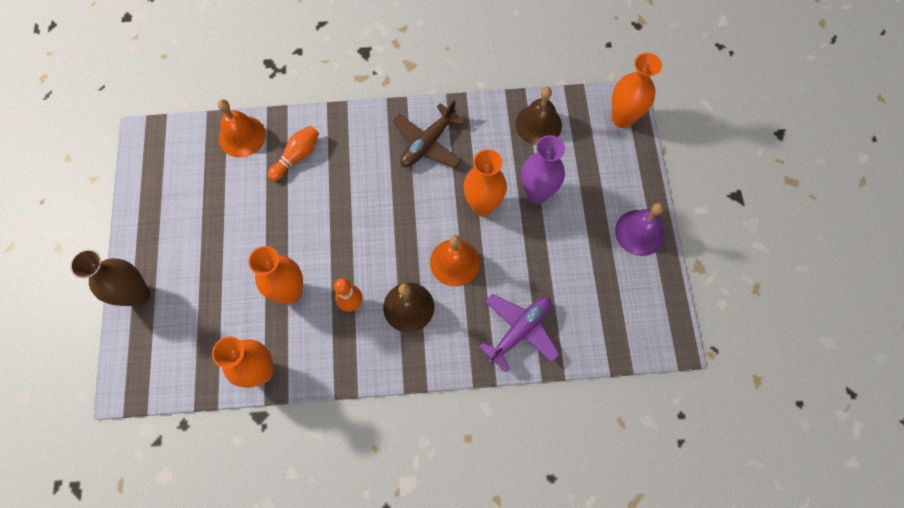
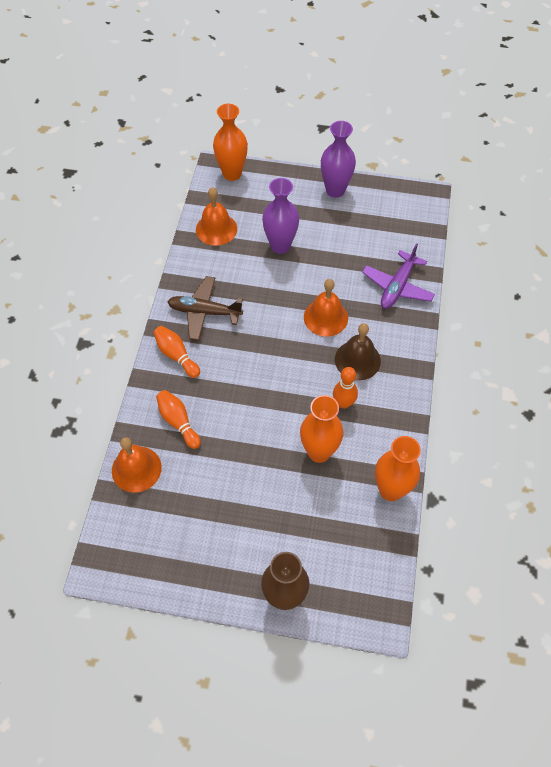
camera: 75 degrees left, 10 degrees down
brown plane [393,100,465,168] -> brown plane turned 135 degrees clockwise [167,276,243,341]
orange vase [463,149,507,216] -> none
purple plane [479,294,560,372] -> purple plane turned 120 degrees counterclockwise [362,243,435,309]
brown bell [516,87,562,145] -> orange bell [196,187,237,246]
purple bell [615,203,664,256] -> purple vase [321,121,356,198]
none -> orange bowling pin [153,326,200,378]

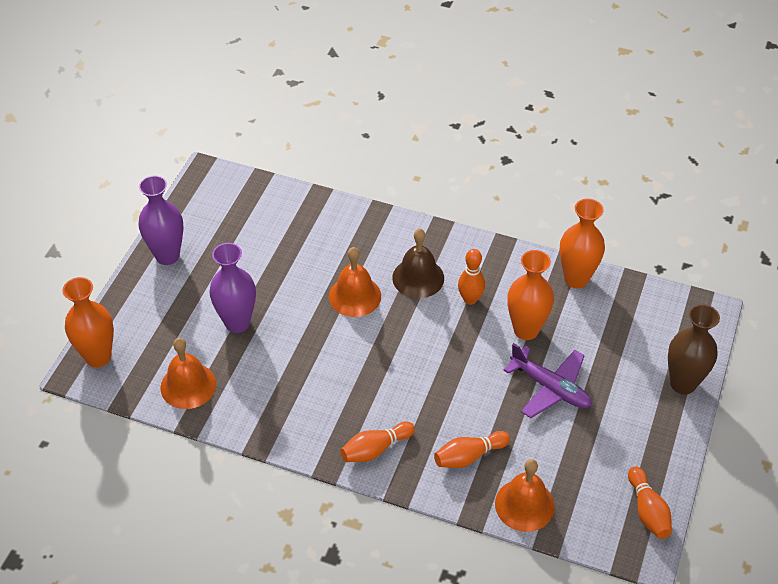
camera: 80 degrees left, 10 degrees down
brown plane [167,276,243,341] -> none
purple plane [362,243,435,309] -> purple plane moved to [503,343,592,418]
none -> orange bowling pin [628,467,672,539]

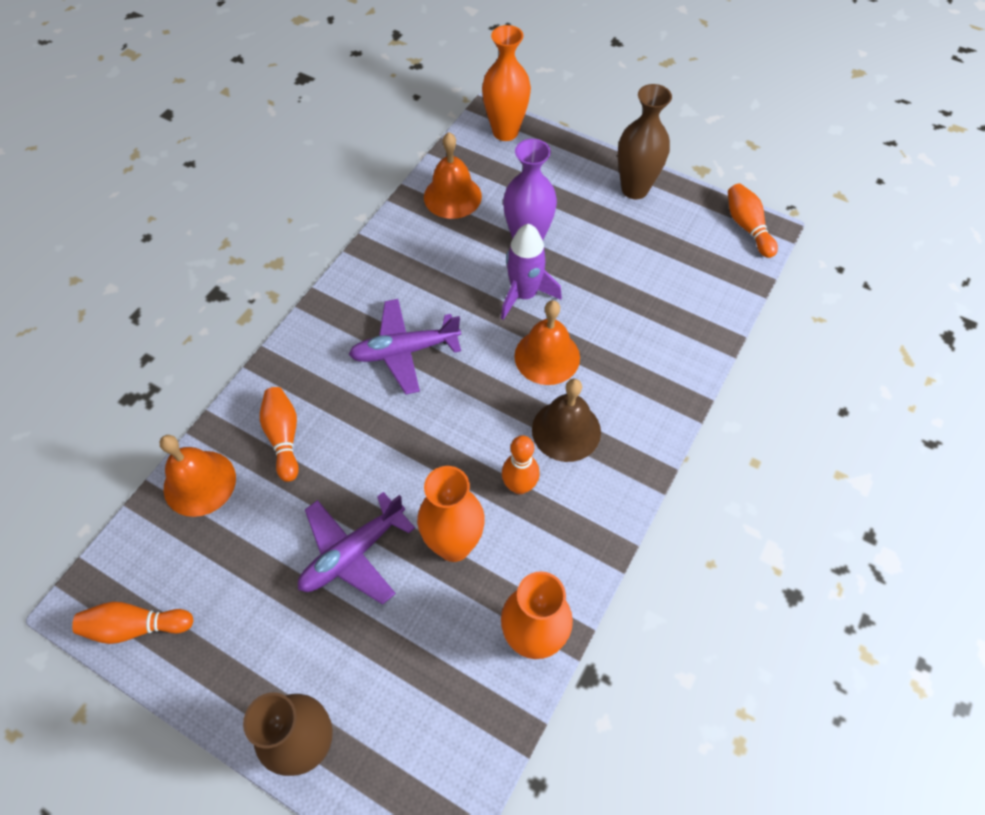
camera: 100 degrees right, 10 degrees up
purple vase [138,175,184,265] -> brown vase [618,84,672,199]
orange bowling pin [340,421,415,462] -> orange bowling pin moved to [728,183,778,258]
none -> purple plane [349,299,461,395]
none -> purple rocket [501,224,562,320]

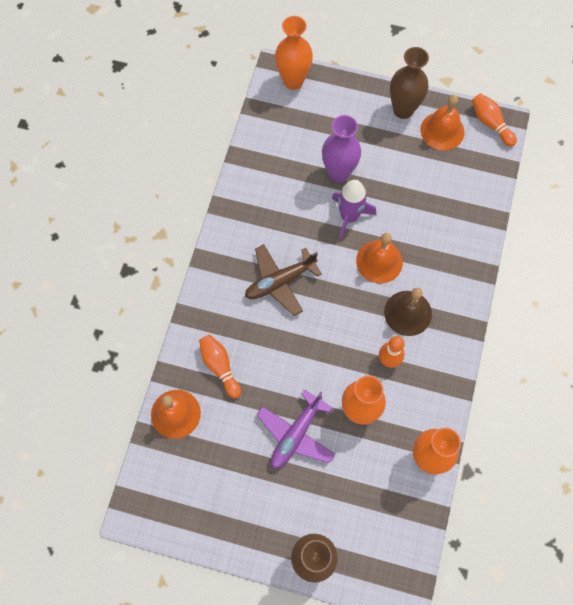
camera: 15 degrees left, 10 degrees up
orange bowling pin [72,602,193,644] -> none
purple plane [349,299,461,395] -> brown plane [245,244,322,316]
orange bell [424,132,482,219] -> orange bell moved to [420,95,464,150]

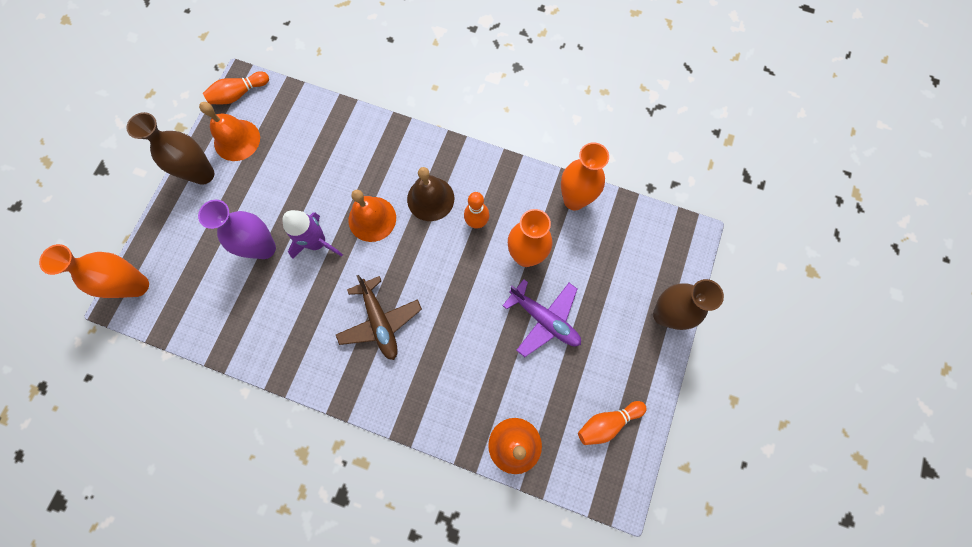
camera: 85 degrees left, 5 degrees up
orange bowling pin [199,334,241,398] -> orange bowling pin moved to [578,401,647,445]

